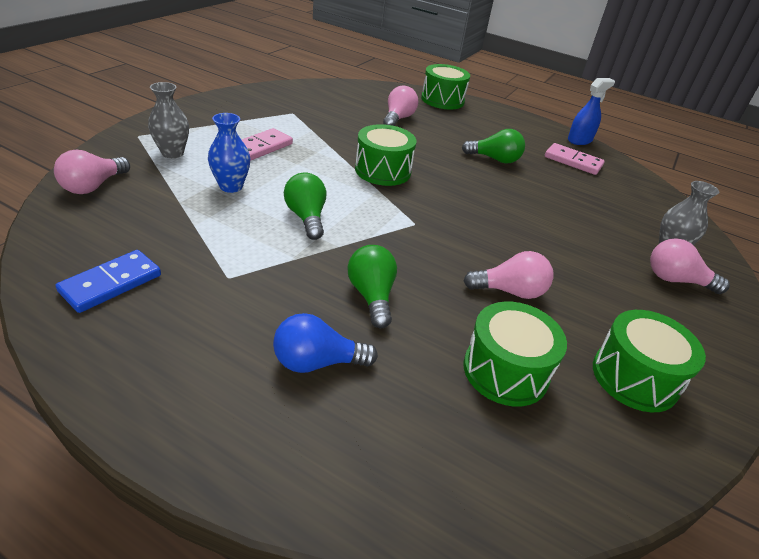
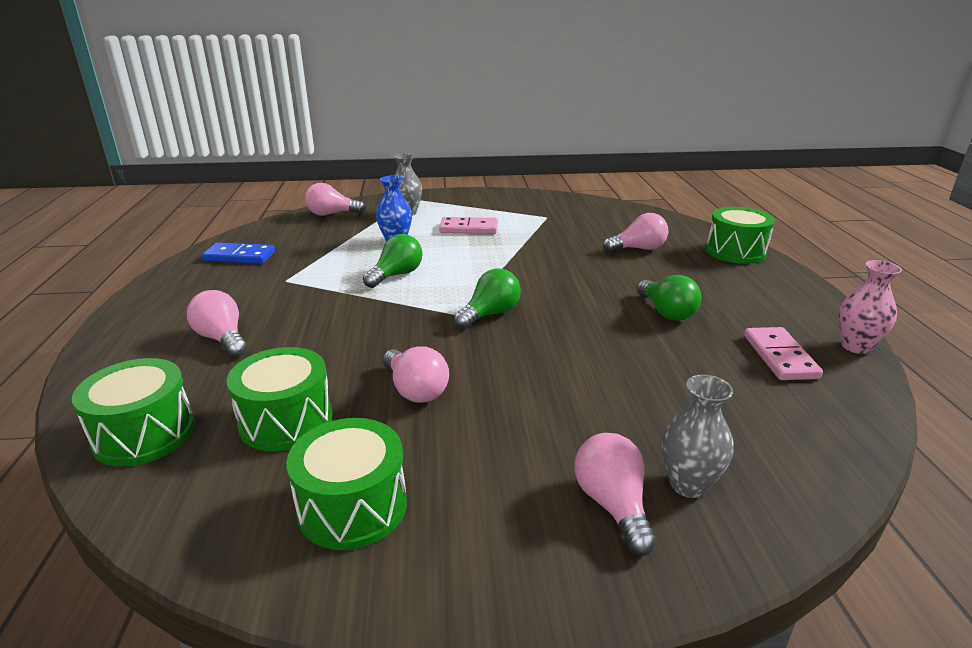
camera: 60 degrees right, 10 degrees down
blue light bulb [273,313,378,373] -> pink light bulb [187,290,247,357]
green light bulb [348,245,397,328] -> green light bulb moved to [454,268,521,329]
green drum [355,124,416,186] -> green drum moved to [72,358,195,467]
blue spray bottle [568,78,615,145] -> pink vase [839,260,902,354]

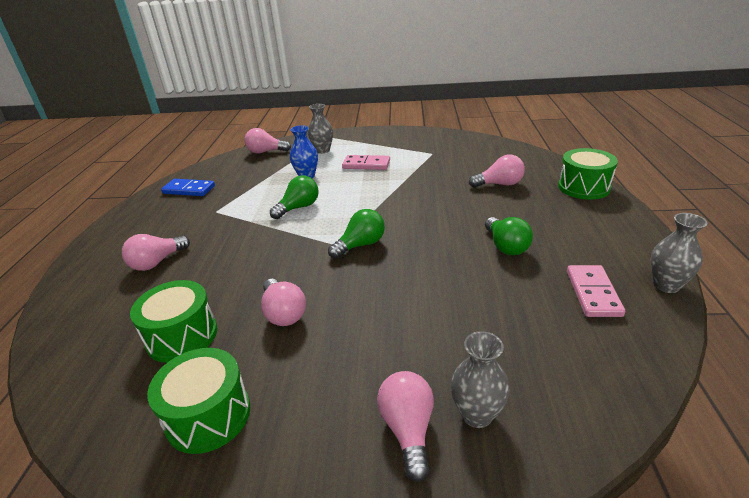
camera: 10 degrees right, 5 degrees up
green drum [72,358,195,467] -> none
pink light bulb [187,290,247,357] -> pink light bulb turned 105 degrees counterclockwise [122,234,190,271]
pink vase [839,260,902,354] -> grey vase [651,213,707,293]

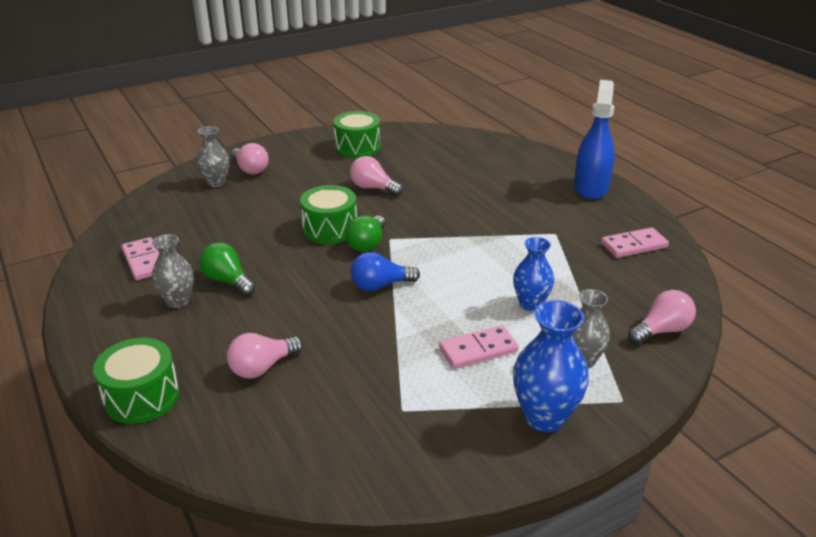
camera: 145 degrees right, 0 degrees up
pink light bulb [122,234,190,271] -> none
green drum [130,280,217,363] -> green drum moved to [300,185,357,244]
blue domino [161,179,215,196] -> pink domino [601,227,669,258]
green light bulb [270,176,319,219] -> none
grey vase [651,213,707,293] -> grey vase moved to [152,234,194,308]
none -> blue light bulb [351,252,420,291]
none -> blue vase [513,300,589,432]
none -> blue spray bottle [574,80,615,200]

